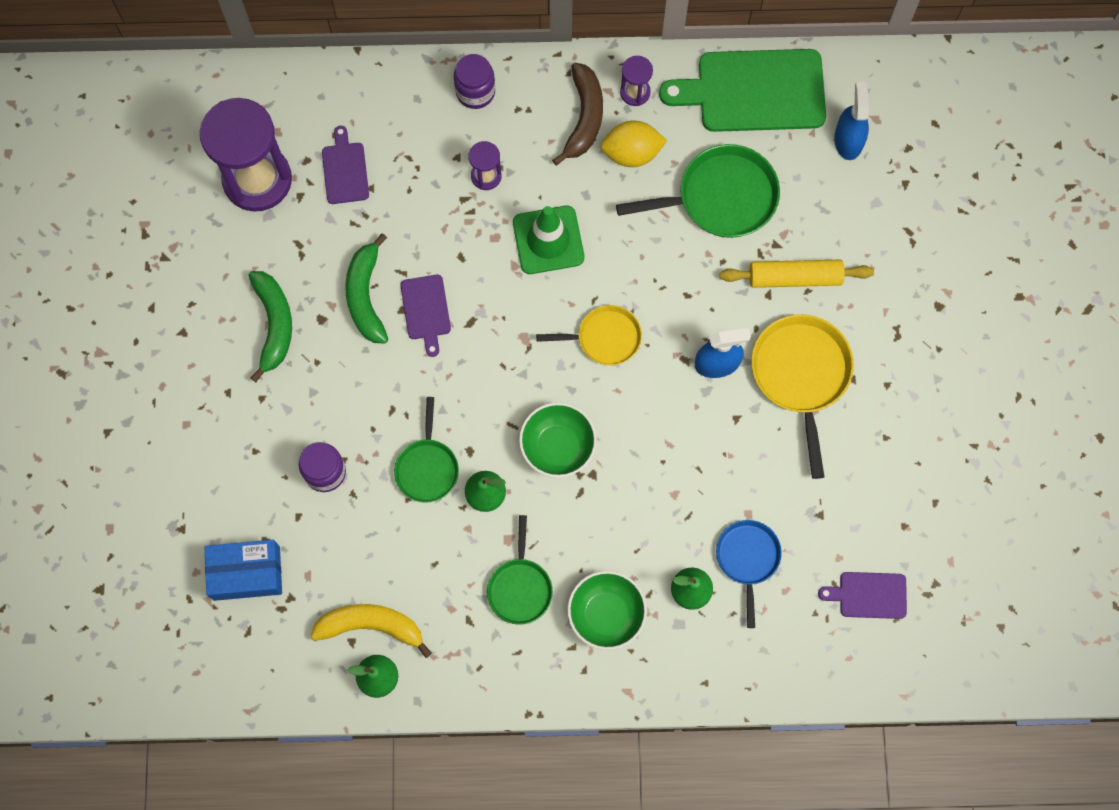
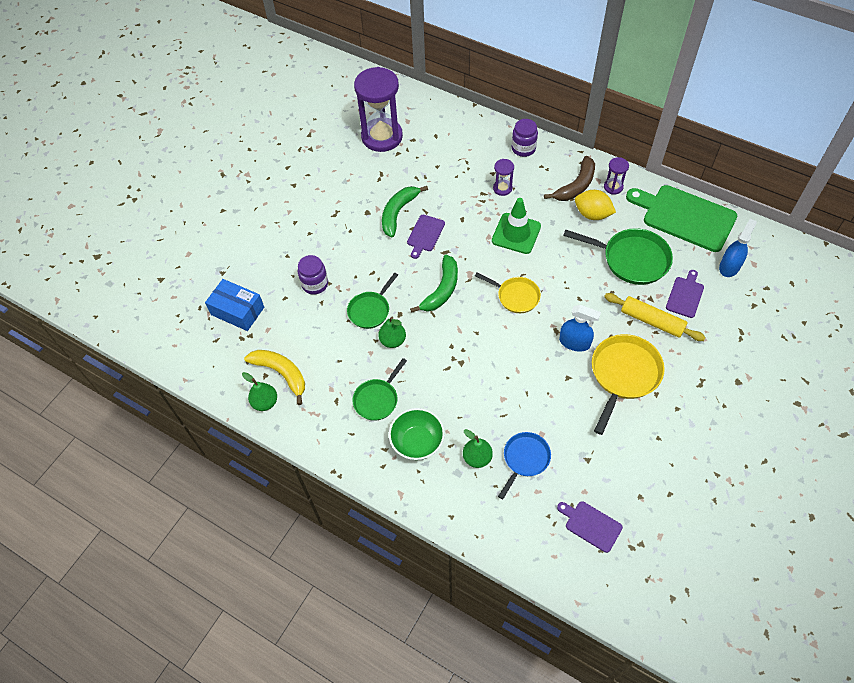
camera: 35 degrees right, 15 degrees down
green banana [248,271,292,382] -> green banana moved to [410,255,458,313]
purple cutting board [322,126,369,204] -> purple cutting board moved to [666,270,704,318]
green bowl [519,402,597,478] -> none

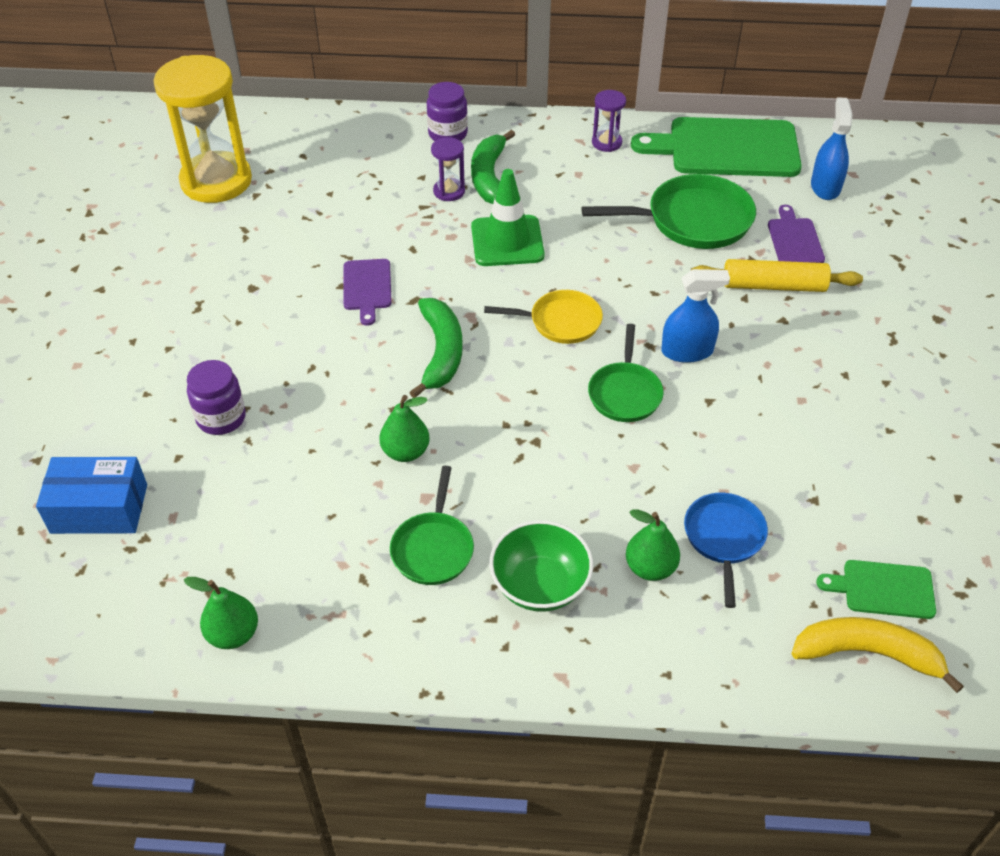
camera: 30 degrees left, 10 degrees down
yellow banana [244,350,305,405] -> yellow banana moved to [791,617,964,693]
green pan [347,273,398,329] -> green pan moved to [588,324,664,422]
purple hourglass [354,67,403,152] -> yellow hourglass [154,55,252,203]
green banana [382,186,428,238] -> green banana moved to [471,130,515,204]
brown banana [544,156,595,201] -> none
purple cutting board [557,501,623,553] -> green cutting board [816,560,936,619]
yellow lemon [575,190,616,220] -> none
yellow pan [592,334,665,435] -> none

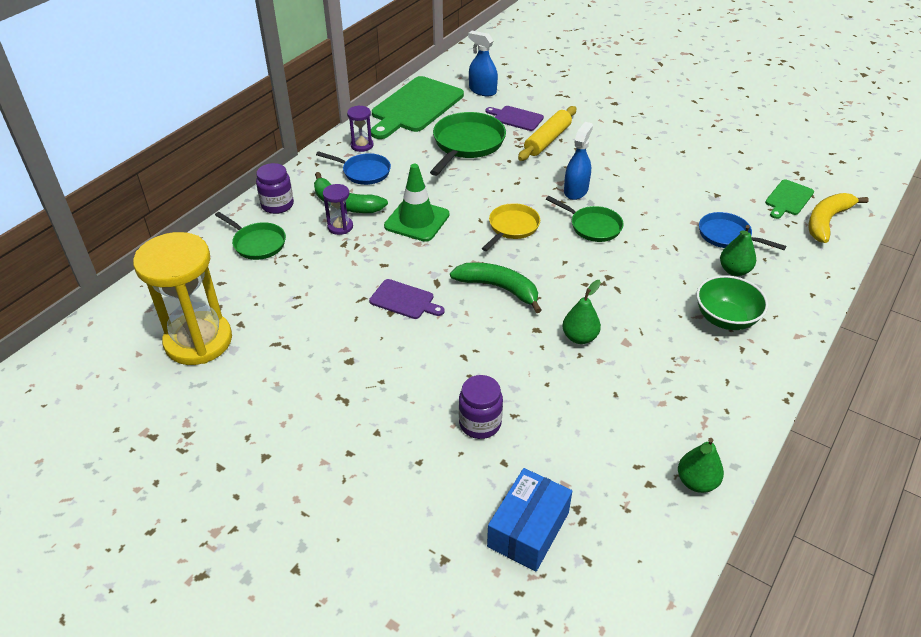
camera: 60 degrees left, 5 degrees down
green pan [390,466,474,585] -> green pan moved to [215,212,286,260]
none -> blue pan [316,151,391,185]

